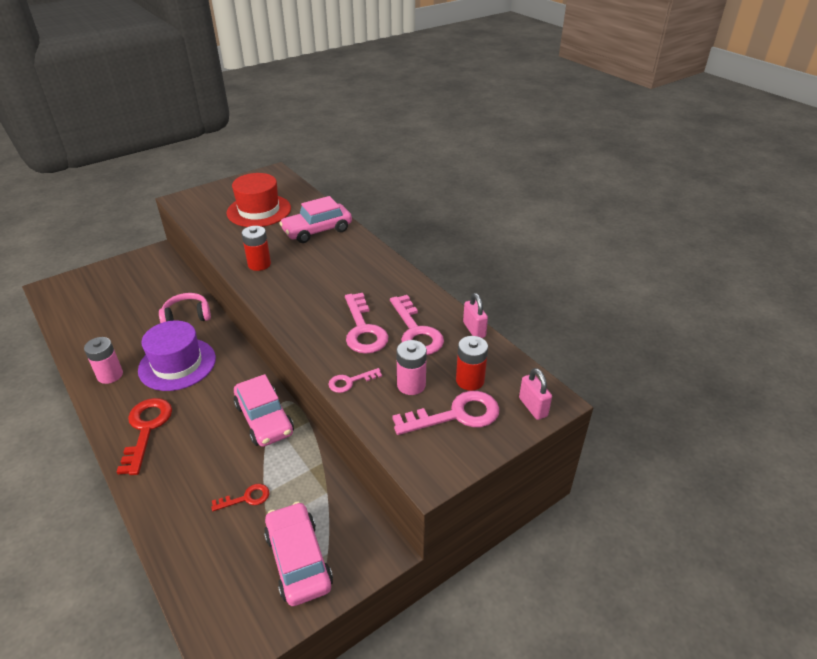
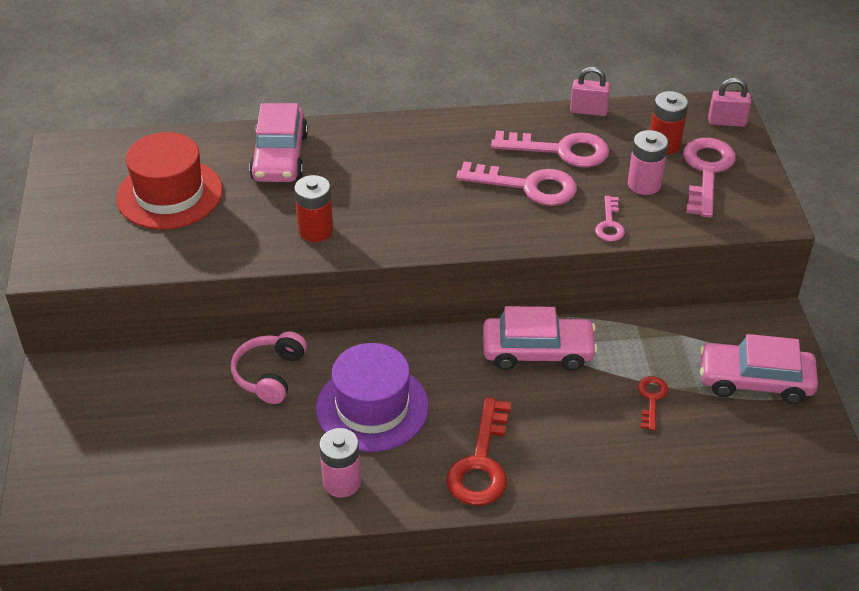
camera: 60 degrees left, 5 degrees up
red key [117,398,172,475] -> red key turned 105 degrees counterclockwise [446,397,511,506]

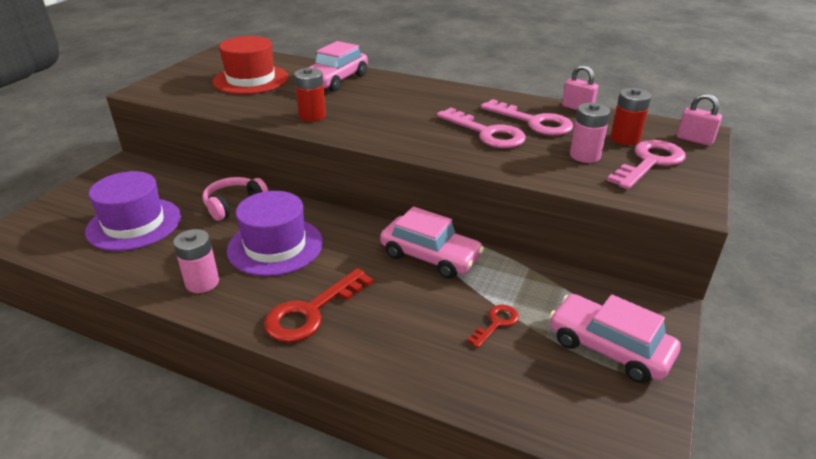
camera: 30 degrees right, 10 degrees down
pink key [595,196,625,242] -> none
none -> purple hat [85,171,181,251]

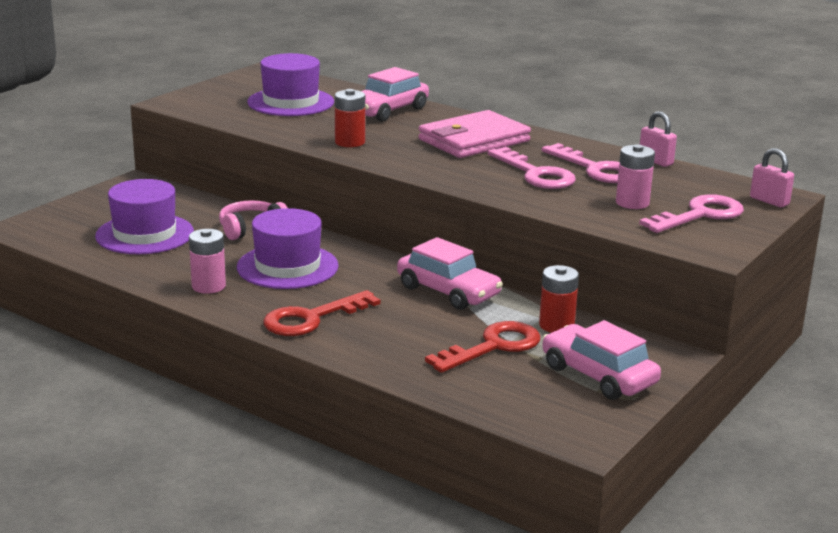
camera: 10 degrees right, 10 degrees down
red hat [213,36,289,94] -> purple hat [247,53,334,116]
red key [467,305,519,348] -> red key [425,321,541,373], size x1.87
red battery [610,88,651,145] -> red battery moved to [539,265,579,333]
none -> pink wallet [418,110,531,158]

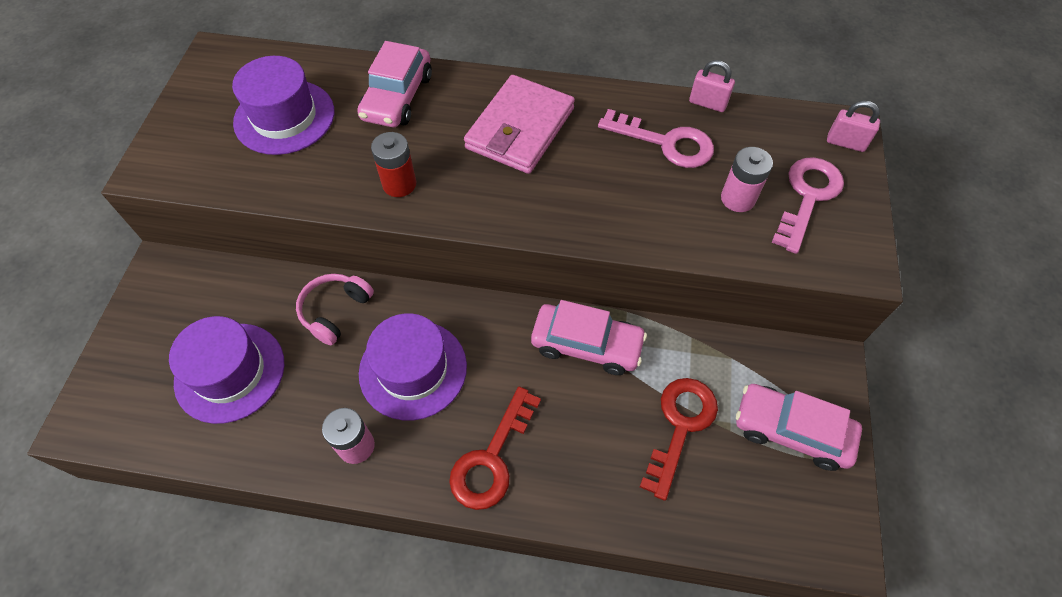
camera: 25 degrees left, 35 degrees up
pink key [487,147,576,189] -> none
red battery [539,265,579,333] -> none

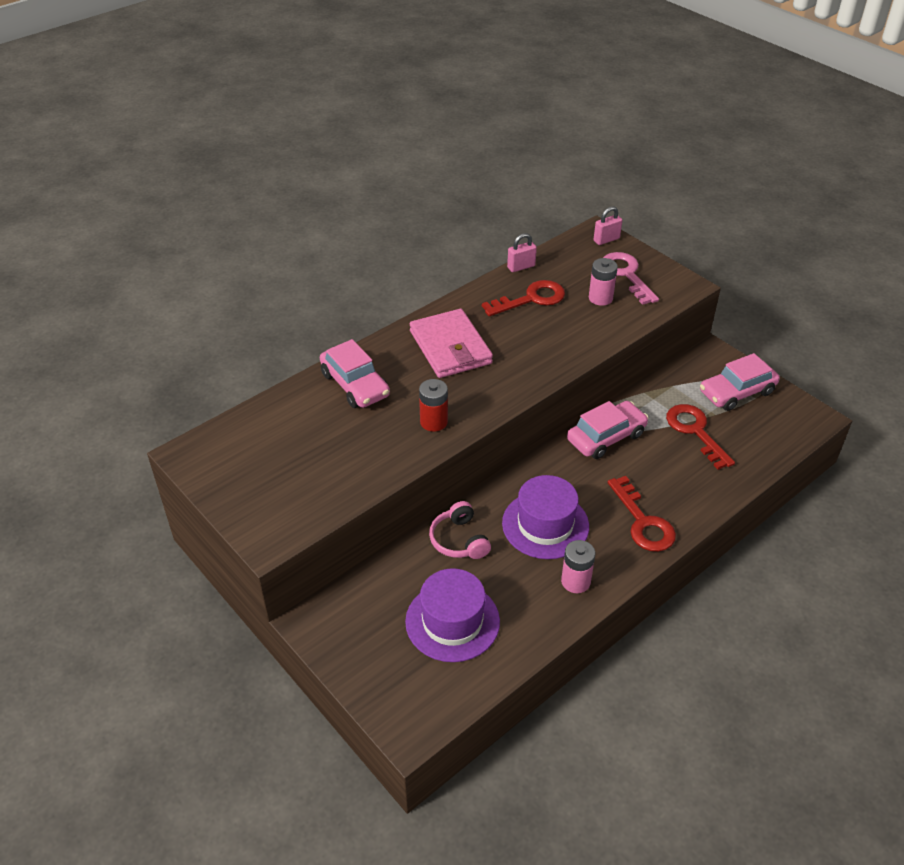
camera: 50 degrees left, 15 degrees down
purple hat [232,56,334,155] -> none
pink key [598,109,714,168] -> red key [482,280,565,316]

